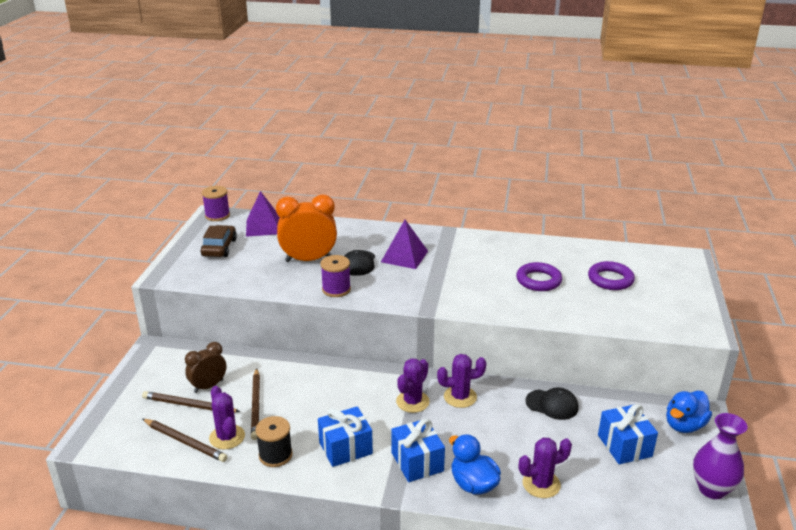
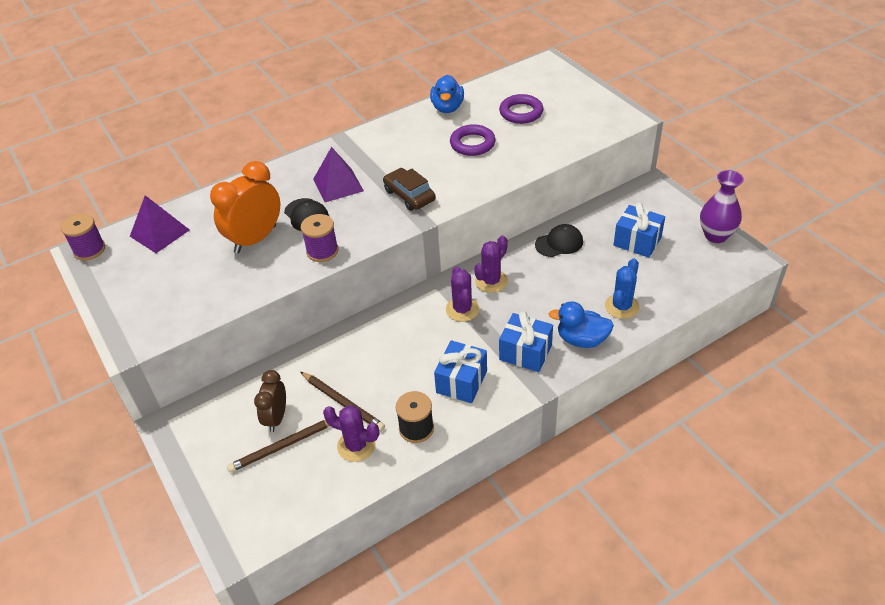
camera: 40 degrees left, 15 degrees up
brown pencil [143,419,228,462] -> none
brown car [200,225,237,257] -> brown car moved to [383,168,436,211]
purple cactus [519,437,572,498] -> blue cactus [605,258,639,319]
blue duck [666,390,712,433] -> blue duck moved to [430,75,464,113]

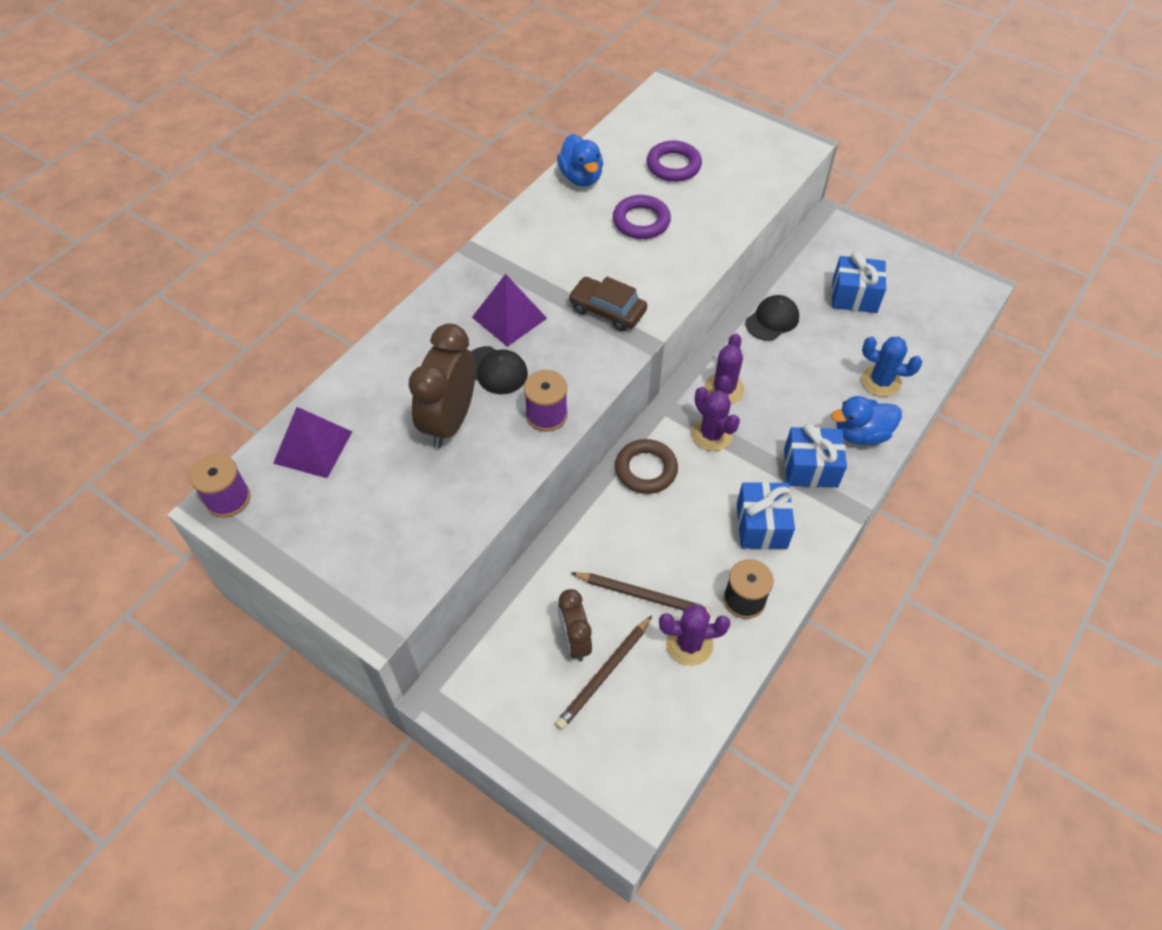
camera: 25 degrees left, 10 degrees up
orange clock [210,161,280,253] -> brown clock [409,323,475,448]
blue cactus [605,258,639,319] -> blue cactus turned 75 degrees counterclockwise [861,337,922,397]
purple vase [700,170,744,243] -> none
none -> brown ring [615,439,678,494]

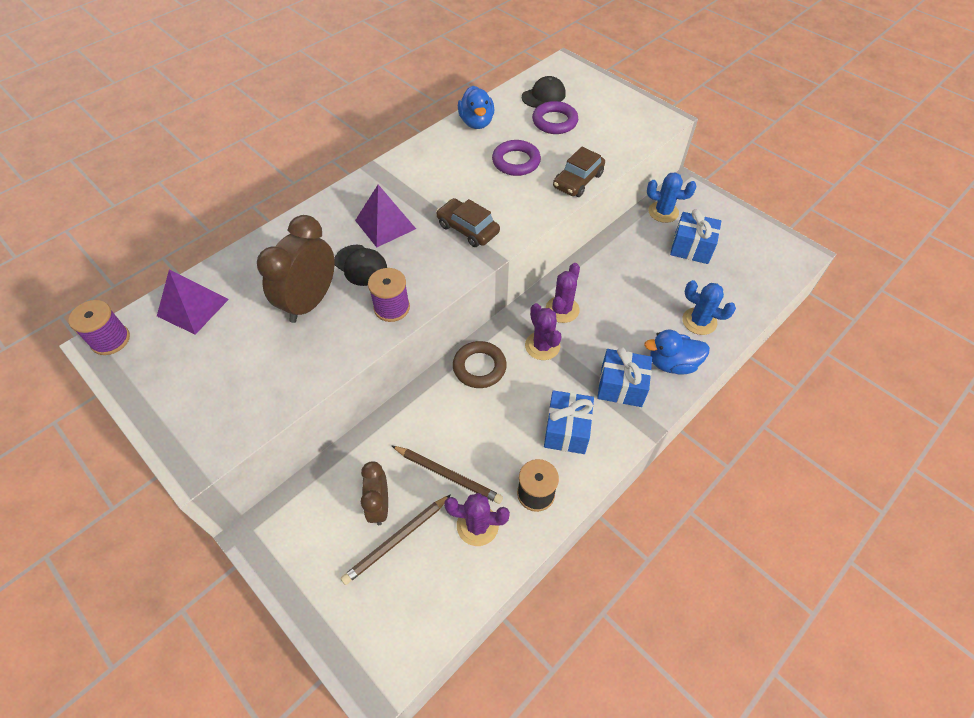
camera: 10 degrees right, 0 degrees up
black cap [745,295,799,341] -> black cap moved to [522,76,566,108]
none -> brown car [553,147,605,197]
none -> blue cactus [647,172,696,223]

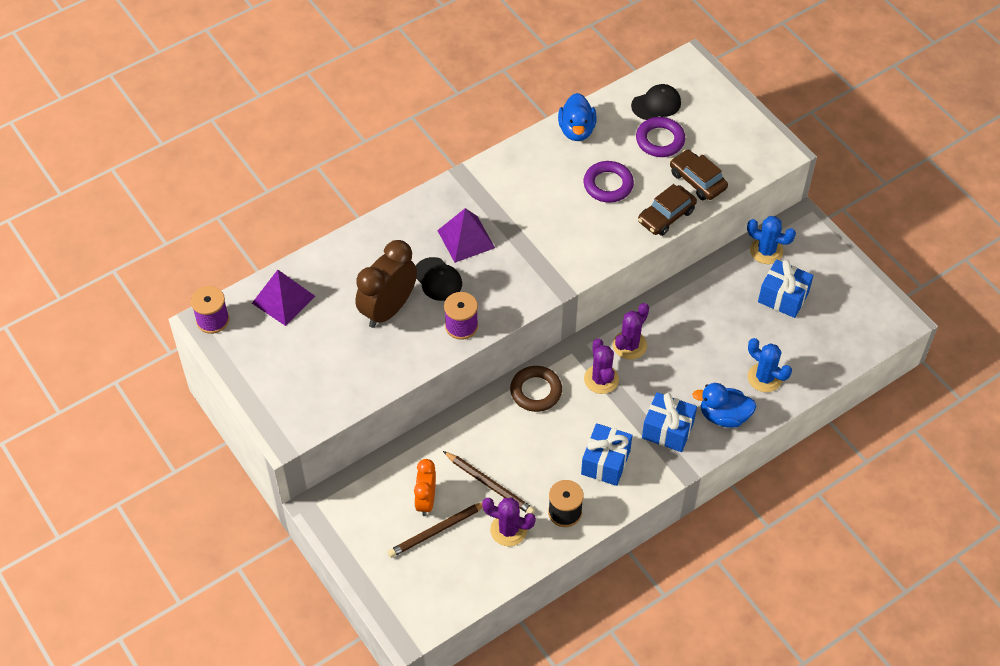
camera: 10 degrees right, 0 degrees up
brown clock [361,461,388,525] -> orange clock [414,459,436,516]
brown car [436,198,500,247] -> brown car moved to [670,150,728,200]

